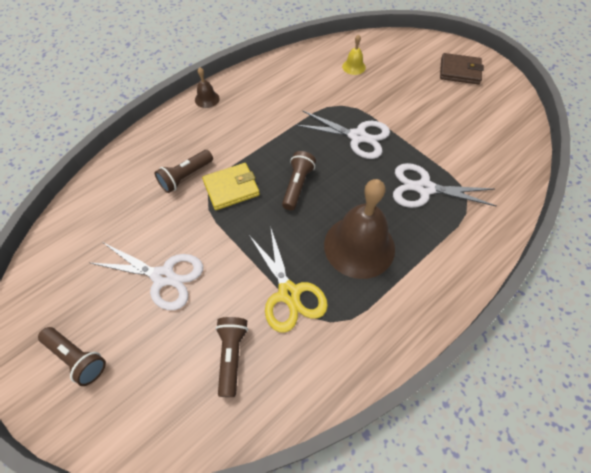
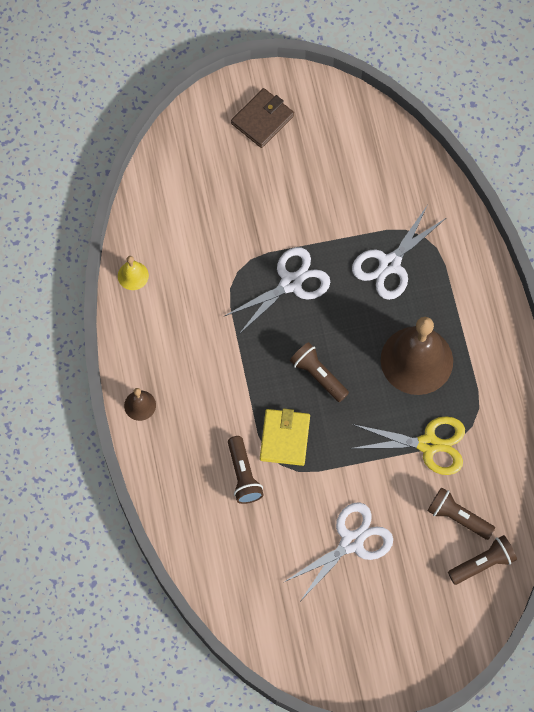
camera: 60 degrees left, 10 degrees up
brown flashlight [38,327,106,386] -> brown flashlight moved to [448,535,517,585]
yellow bell [342,34,366,75] -> yellow bell moved to [118,256,149,290]

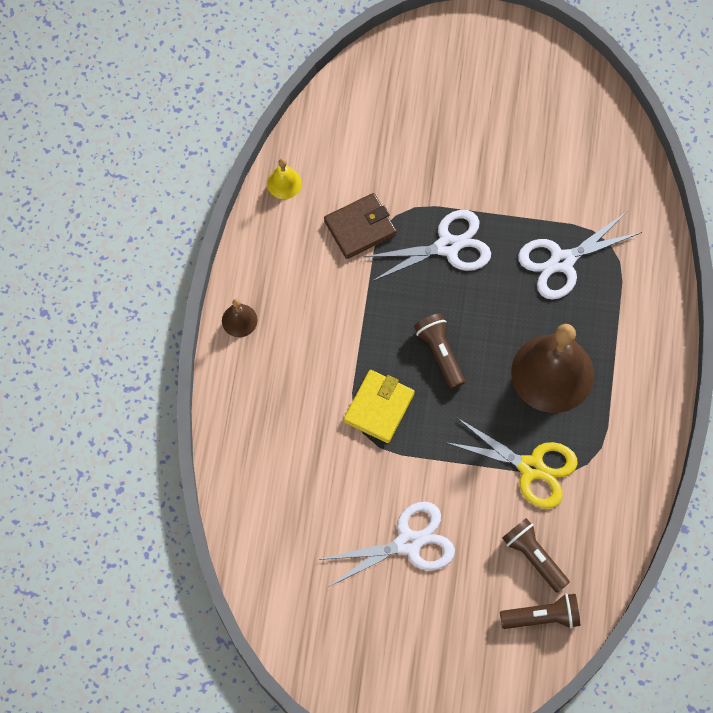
camera: 20 degrees right, 0 degrees up
brown flashlight [228,436,264,504] -> none
brown wallet [231,88,294,148] -> brown wallet moved to [324,193,397,259]

